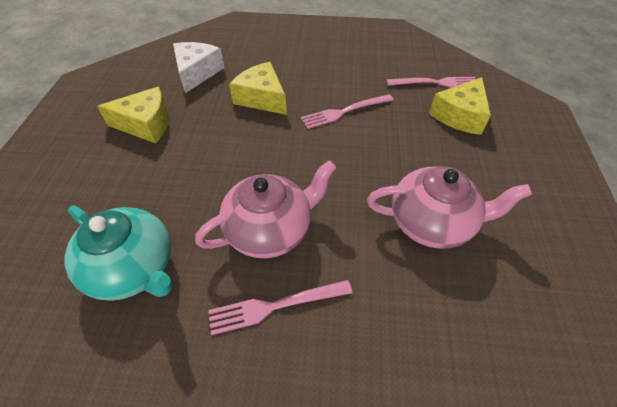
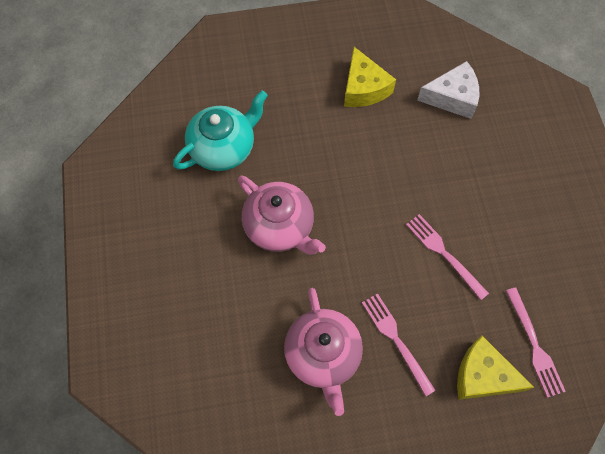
camera: 75 degrees right, 15 degrees up
turquoise teapot [64,205,172,301] -> turquoise teapot turned 150 degrees counterclockwise [173,90,268,171]
pink fork [208,280,352,335] -> pink fork moved to [362,293,436,396]
yellow cheese [229,62,287,115] -> none

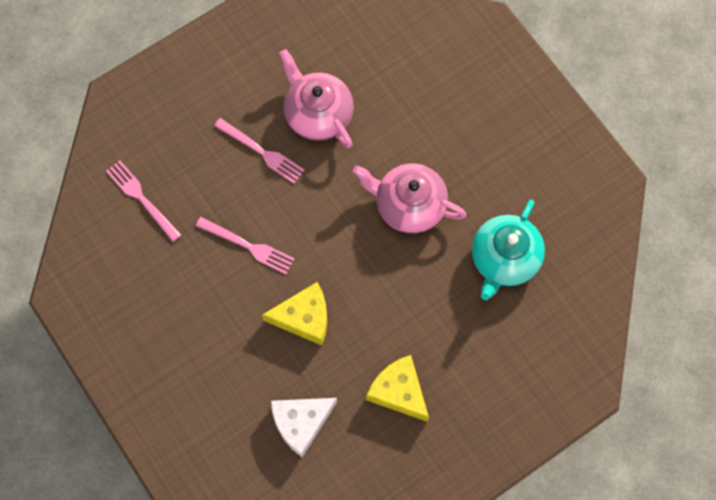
camera: 155 degrees right, 5 degrees up
yellow cheese [457,336,534,400] -> yellow cheese moved to [262,282,327,346]

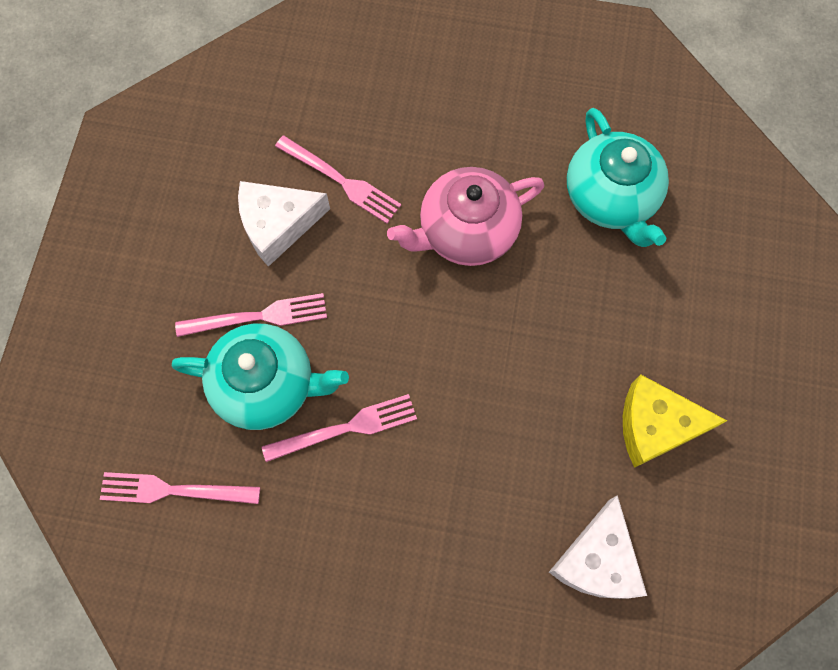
camera: 45 degrees left, 0 degrees up
yellow cheese [262,282,327,346] -> none
pink teapot [279,49,354,148] -> white cheese [238,181,330,267]
none -> turquoise teapot [172,324,349,430]
none -> pink fork [275,136,401,223]

